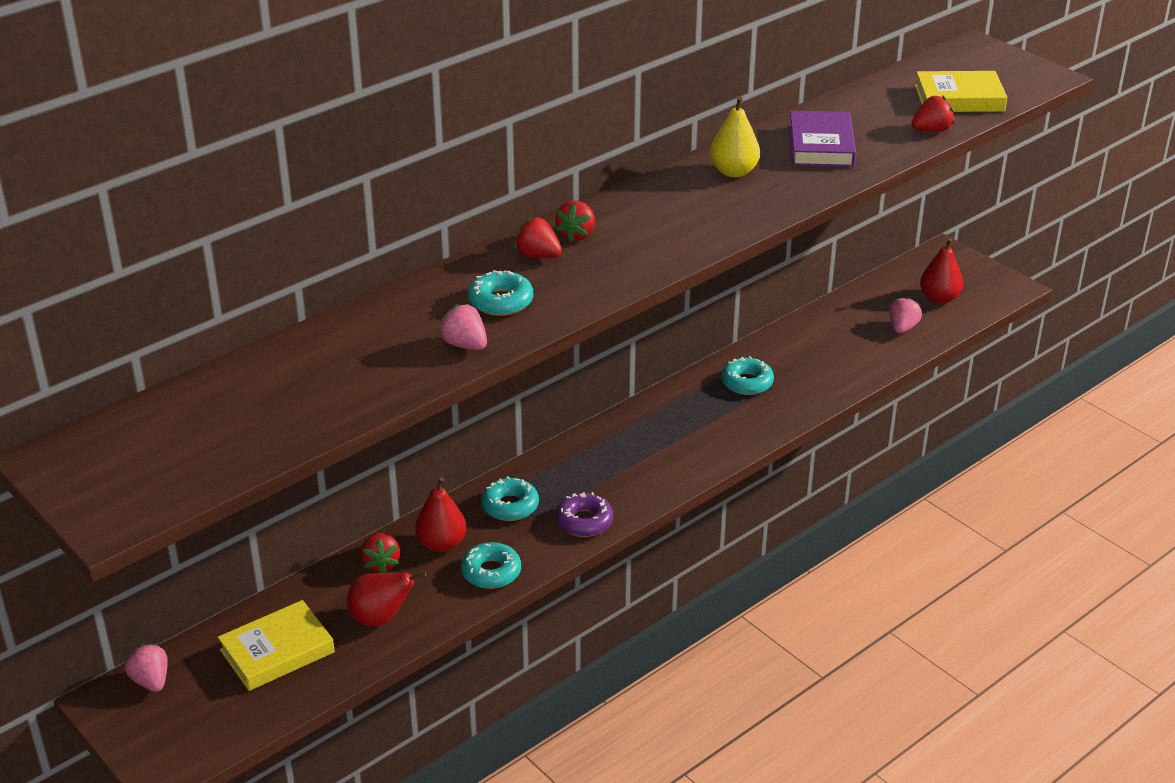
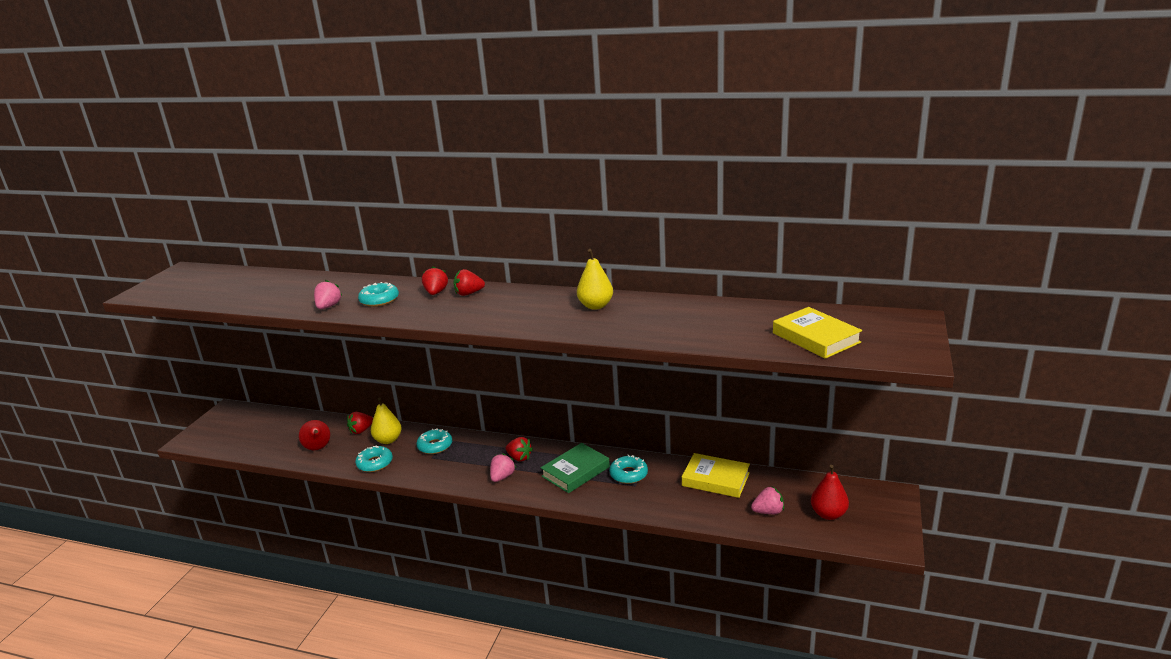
camera: 60 degrees right, 10 degrees down
pink strawberry [124,643,168,692] -> pink strawberry moved to [490,453,516,482]
yellow book [218,600,335,691] -> yellow book moved to [682,453,750,498]
red pear [415,477,467,552] -> yellow pear [371,397,402,444]
purple donut [555,492,613,537] -> none
purple book [789,111,856,167] -> none
red strawberry [911,95,955,132] -> red strawberry moved to [506,437,533,461]
none -> green book [541,443,610,493]

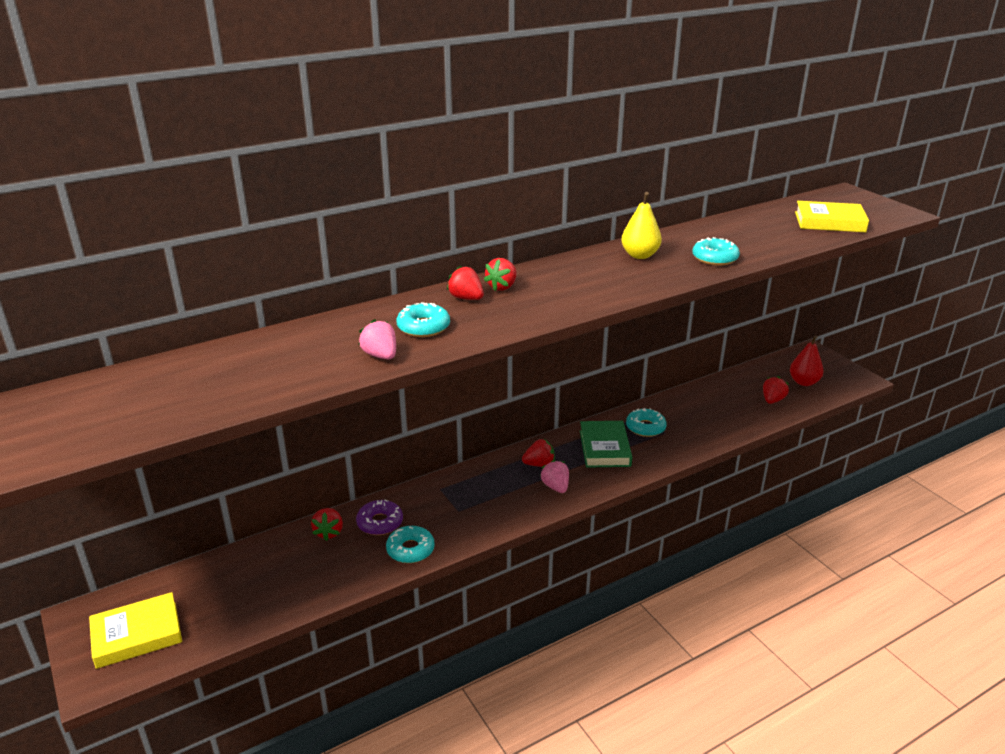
camera: 50 degrees left, 5 degrees up
red pear [299,420,330,450] -> none
yellow pear [371,397,402,444] -> purple donut [356,500,403,535]
turquoise donut [417,428,452,454] -> turquoise donut moved to [692,237,740,266]
yellow book [682,453,750,498] -> yellow book moved to [89,592,182,669]
pink strawberry [751,487,784,514] -> red strawberry [763,376,789,404]

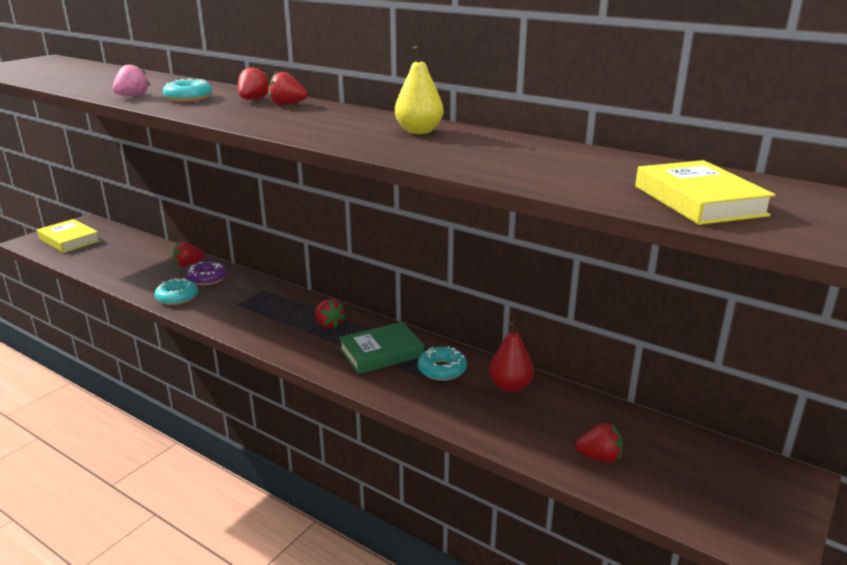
camera: 65 degrees right, 5 degrees down
pink strawberry [540,460,569,493] -> none
turquoise donut [692,237,740,266] -> none
red pear [790,336,824,386] -> red pear moved to [489,321,534,392]

